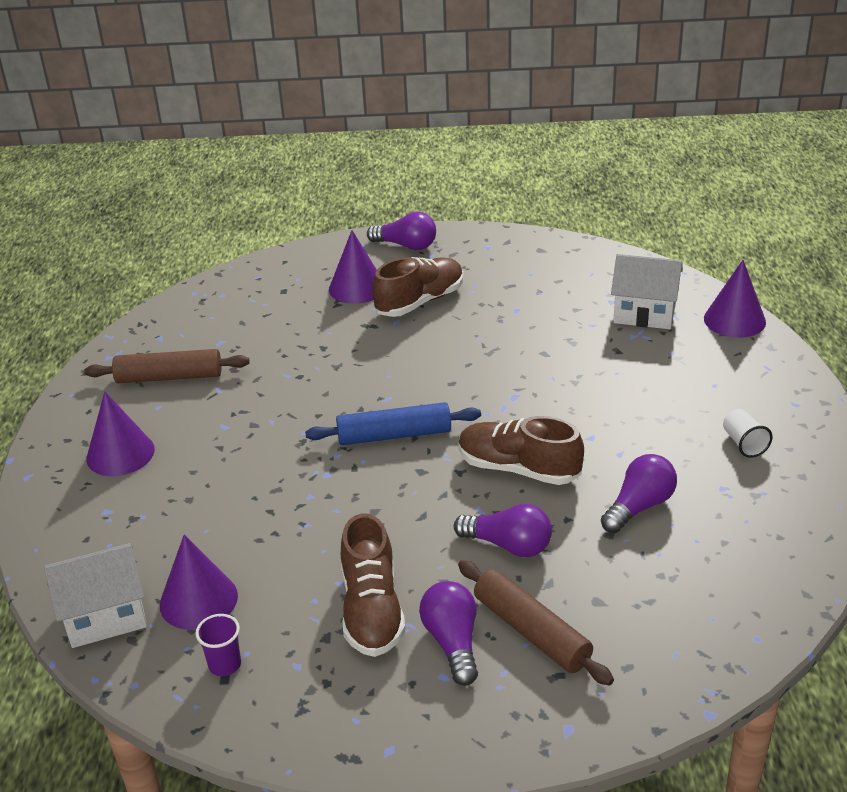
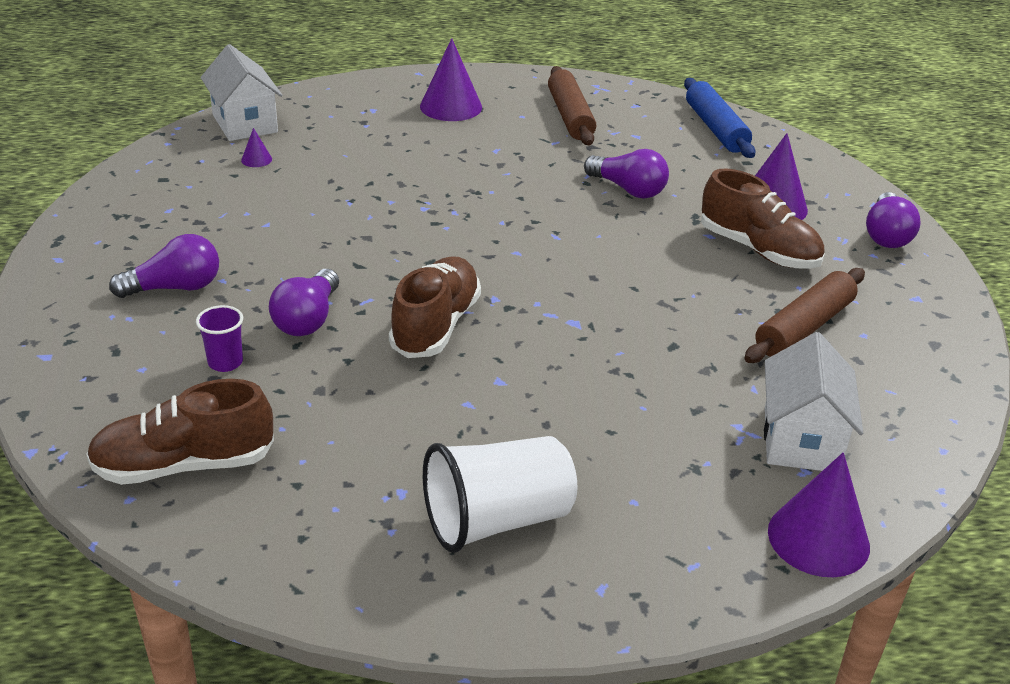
camera: 80 degrees right, 0 degrees up
purple cone [160,535,238,630] -> purple cone [241,128,272,167], size x0.45
purple cup [195,614,241,676] -> purple cup moved to [196,305,243,372]
blue rolling pin [305,402,481,445] -> blue rolling pin moved to [684,78,755,158]
brown shoe [341,513,405,657] -> brown shoe moved to [86,379,274,485]
brown rolling pin [458,560,614,685] -> brown rolling pin moved to [744,268,865,363]
purple light bulb [601,454,677,533] -> purple light bulb moved to [584,149,669,198]
white cup [723,409,773,458] -> white cup [423,436,577,553], size x2.02

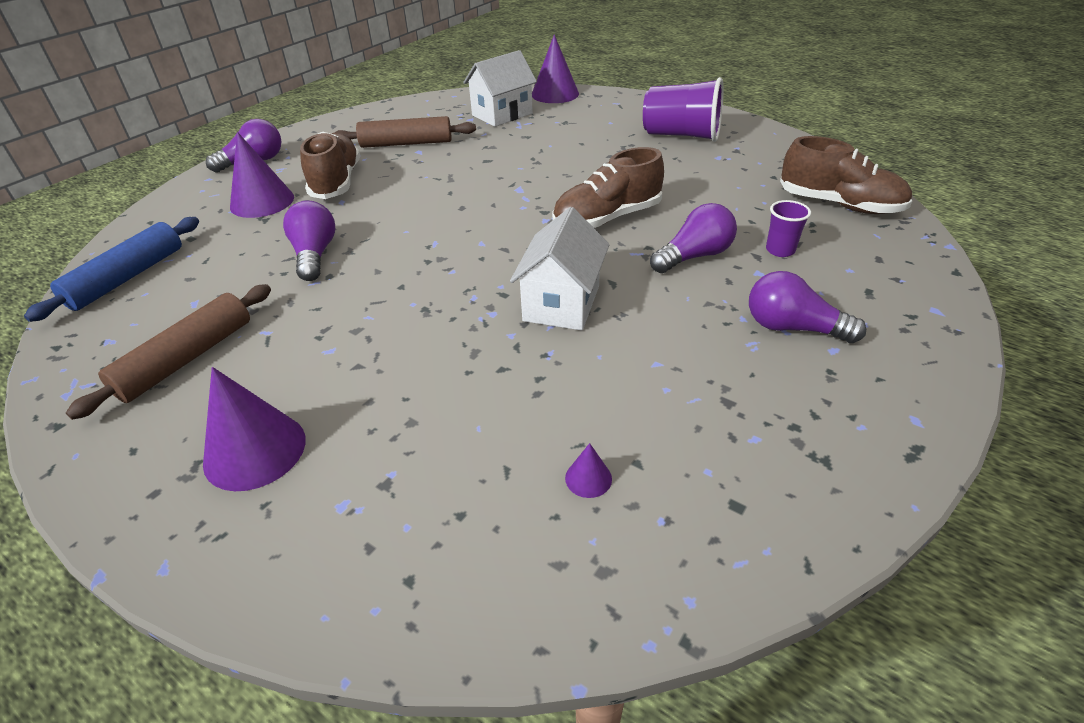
camera: 135 degrees left, 5 degrees up
white house [201,44,282,141] -> white house moved to [510,207,609,331]
white cup [423,436,577,553] -> purple cup [643,77,723,142]

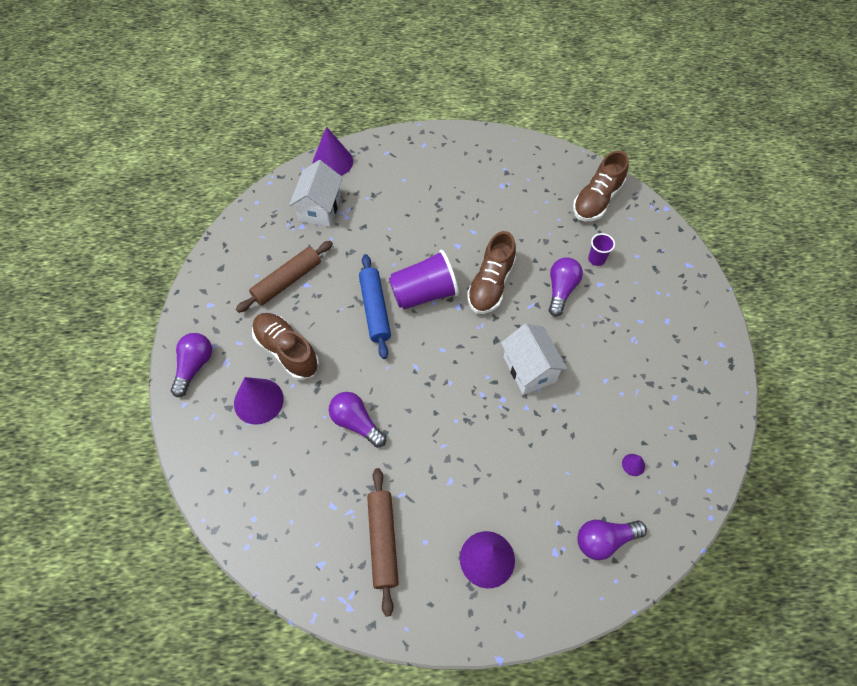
camera: 40 degrees left, 20 degrees up
blue rolling pin [24,217,199,322] -> blue rolling pin moved to [359,254,391,359]
purple cup [643,77,723,142] -> purple cup moved to [389,250,459,310]
purple light bulb [749,271,866,343] -> purple light bulb moved to [577,520,647,560]
brown shoe [780,136,912,214] -> brown shoe turned 135 degrees clockwise [573,151,629,221]

